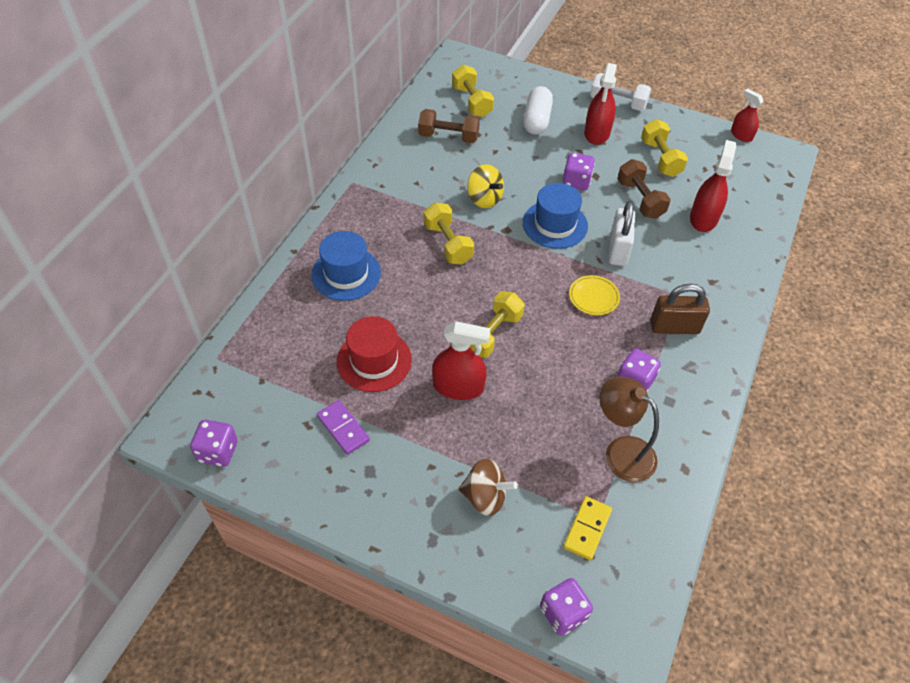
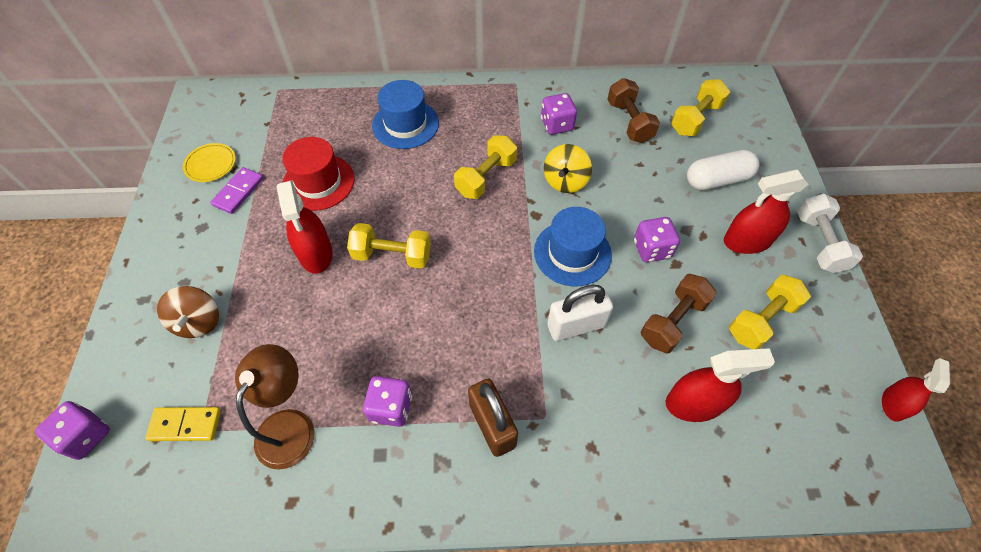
camera: 65 degrees right, 5 degrees up
purple dice [190,420,238,467] -> purple dice moved to [541,93,577,135]
yellow plate [569,275,620,315] -> yellow plate moved to [183,143,236,182]

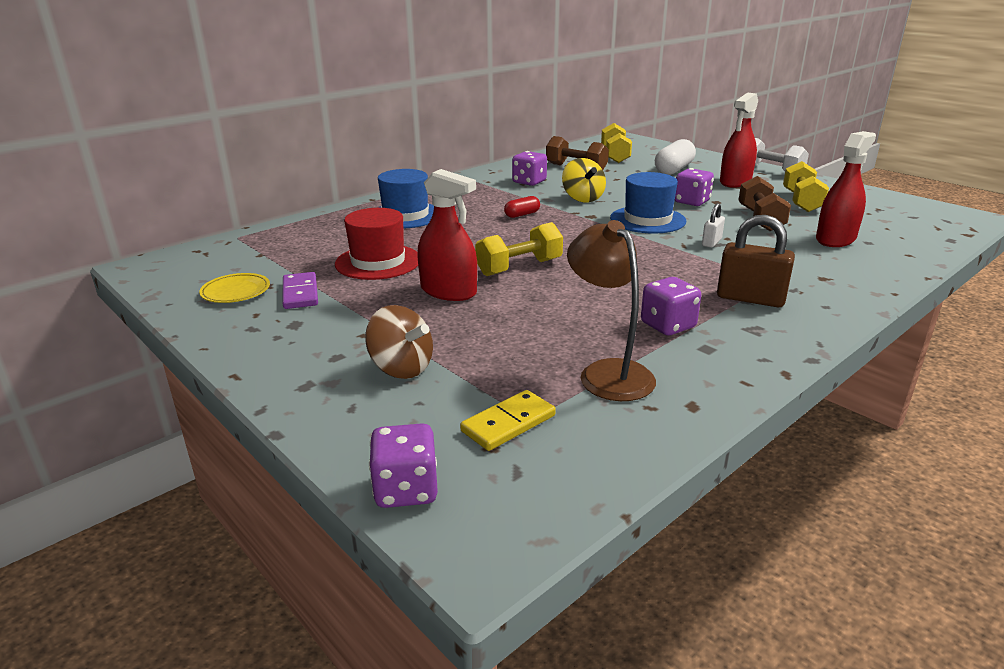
camera: 40 degrees left, 30 degrees down
yellow dumbbell [454,135,517,199] -> red capsule [504,196,540,218]
white padlock [547,285,613,341] -> white padlock [702,203,725,248], size x0.55
red spray bottle [882,358,950,422] -> none

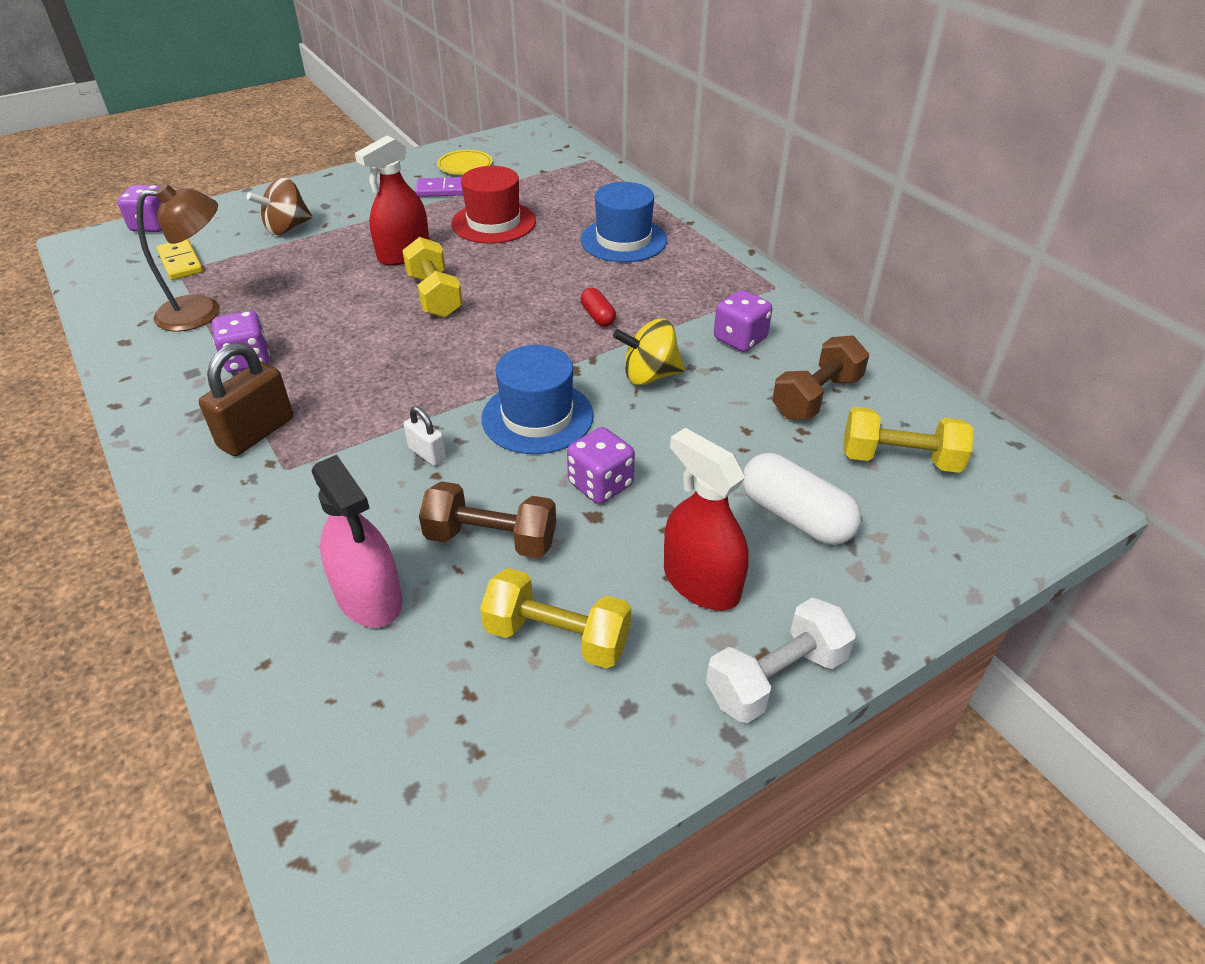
camera: 100 degrees right, 15 degrees up
red spray bottle [816,131,876,247] -> pink spray bottle [312,455,402,628]

